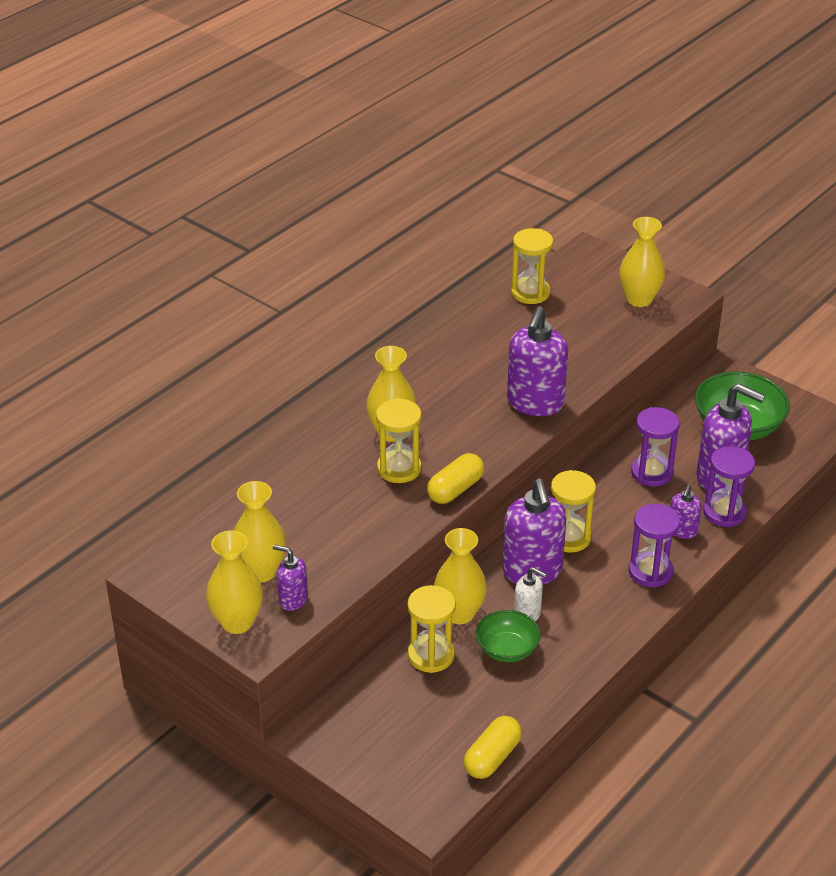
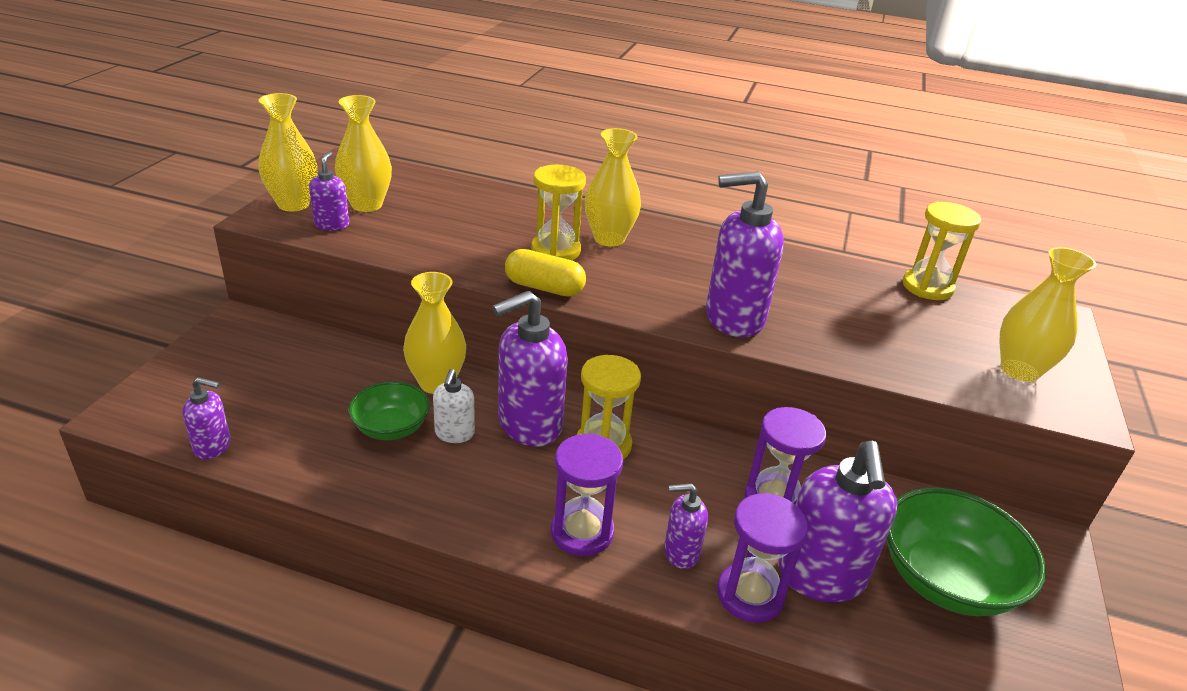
camera: 65 degrees right, 5 degrees down
yellow hourglass [408,585,456,673] -> none
yellow capsule [464,716,522,779] -> purple soap dispenser [182,377,231,459]

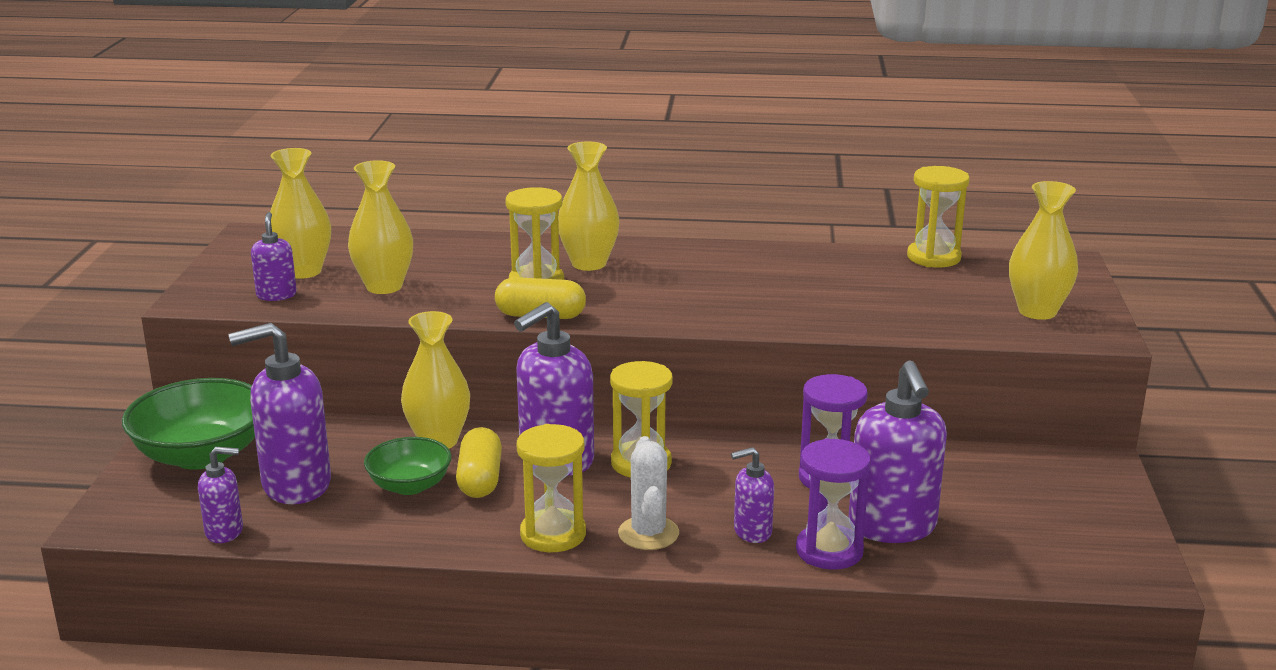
camera: 10 degrees left, 10 degrees down
yellow vase [258,93,317,211] -> yellow vase moved to [348,160,413,294]
white soap dispenser [433,369,475,443] -> yellow capsule [456,427,502,498]
purple hourglass [551,433,623,556] -> white cactus [618,436,679,550]
purple soap dispenser [706,171,784,337] -> purple soap dispenser moved to [228,323,331,504]
green bowl [887,488,1046,616] -> green bowl moved to [122,378,255,470]
none -> yellow hourglass [517,424,586,552]

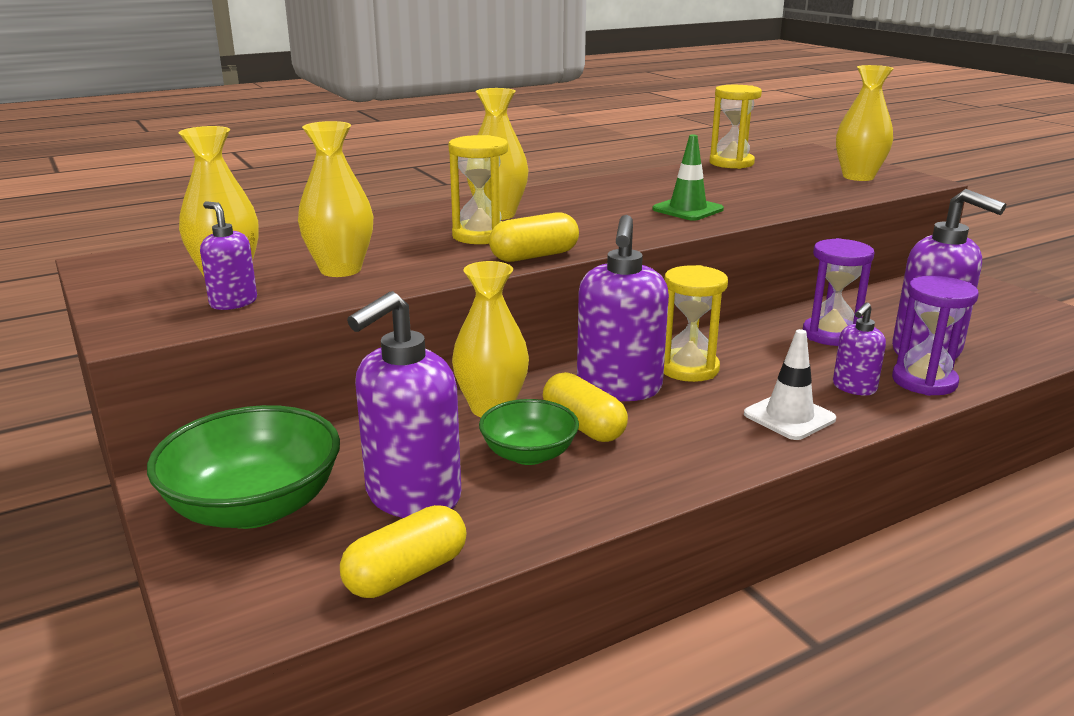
camera: 35 degrees left, 0 degrees up
purple soap dispenser [198,447,243,543] -> yellow capsule [340,505,466,598]
yellow hourglass [517,424,586,552] -> none
white cactus [618,436,679,550] -> white traffic cone [744,329,836,440]
none -> green traffic cone [652,134,724,221]

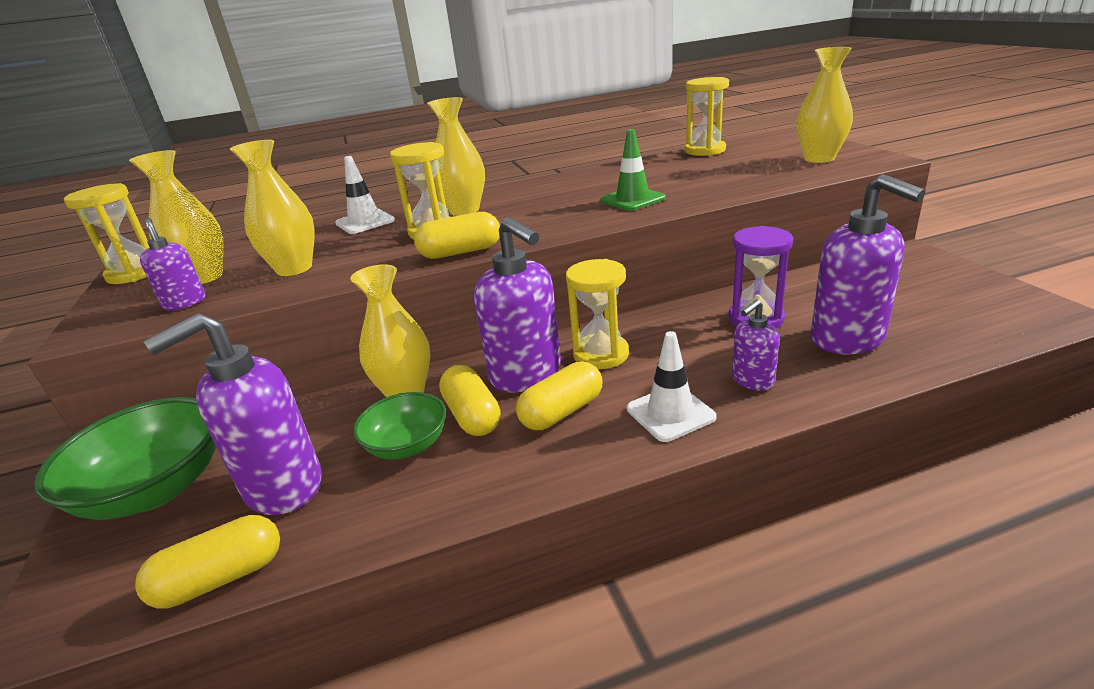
camera: 15 degrees right, 5 degrees up
purple soap dispenser [577,215,669,401] -> purple soap dispenser turned 60 degrees counterclockwise [474,217,561,393]
purple hourglass [892,276,979,396] -> none
none -> yellow hourglass [64,183,150,284]
none -> white traffic cone [335,156,395,234]
none -> yellow capsule [516,361,602,430]

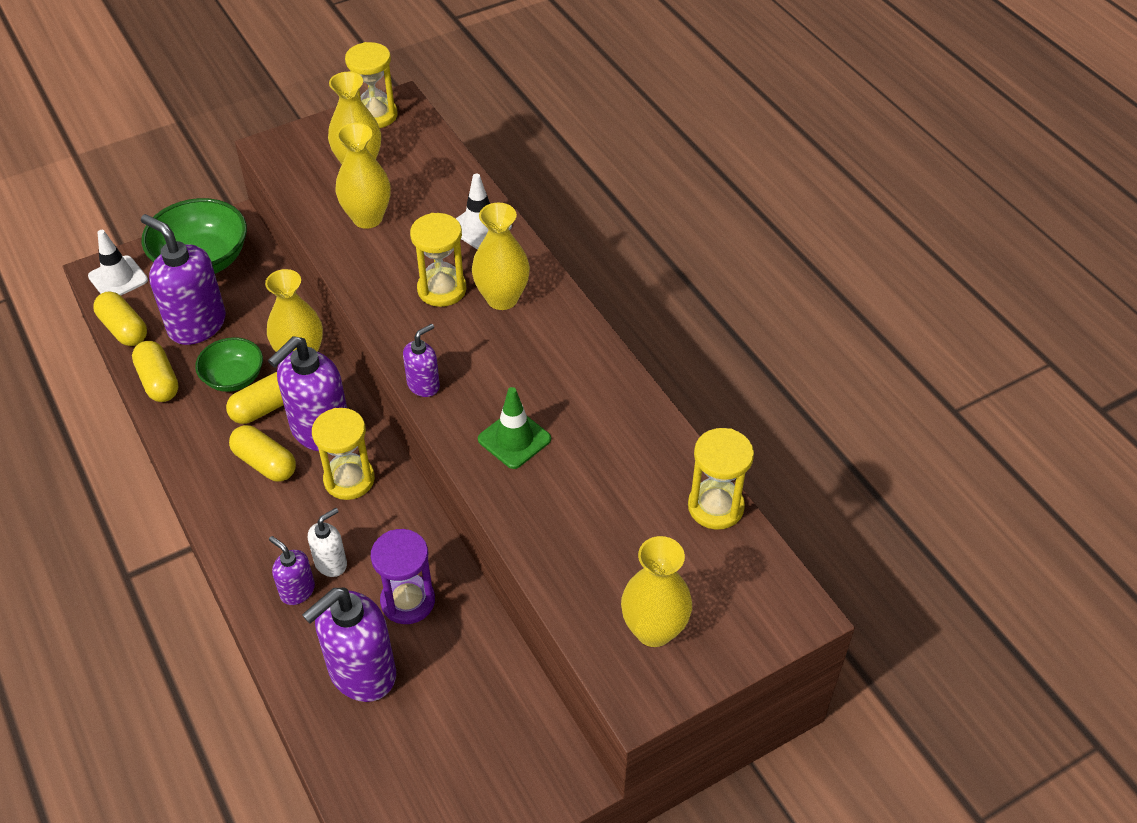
camera: 75 degrees right, 20 degrees up
purple soap dispenser [140,218,205,310] -> purple soap dispenser moved to [403,323,440,397]
yellow capsule [414,212,500,259] -> yellow capsule moved to [132,341,179,402]
white traffic cone [627,331,717,442] -> white traffic cone moved to [88,230,148,296]
none -> white soap dispenser [308,508,347,577]

